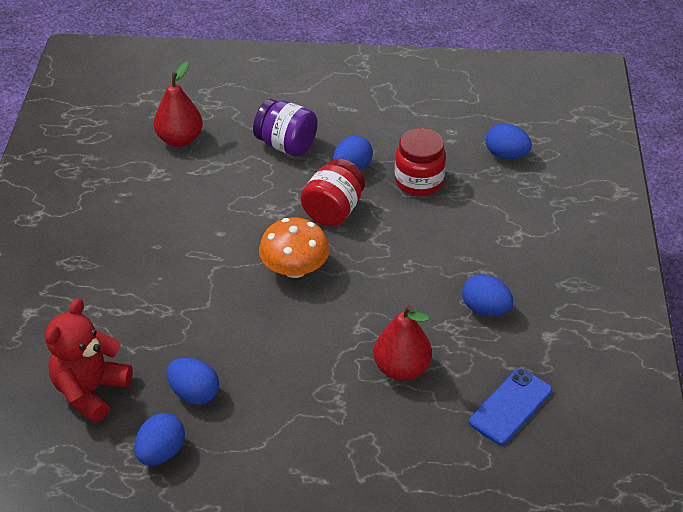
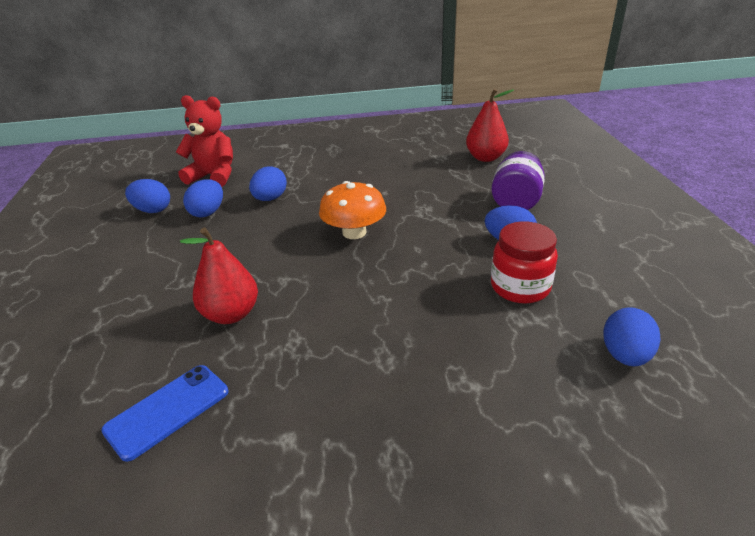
camera: 80 degrees right, 10 degrees down
red jar [300,158,365,226] -> none
blue egg [462,274,513,316] -> blue egg moved to [249,166,287,201]
blue phone [469,368,552,445] -> blue phone turned 75 degrees counterclockwise [101,365,228,462]

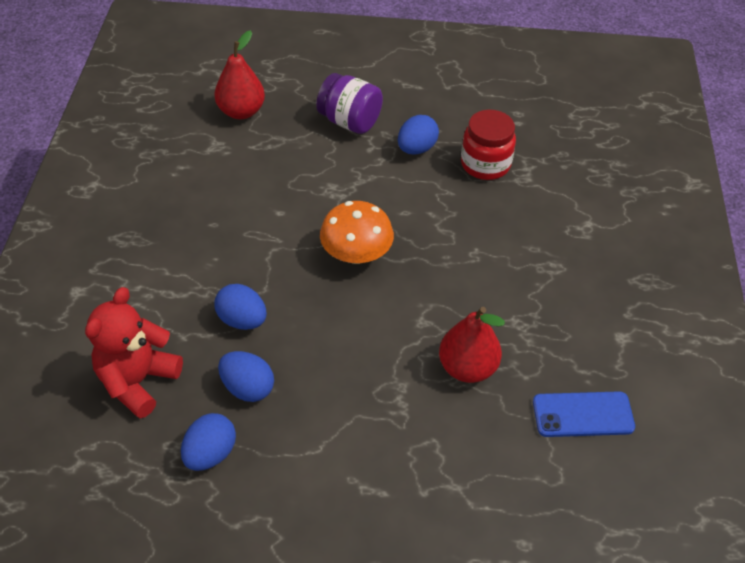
camera: 80 degrees left, 15 degrees up
blue phone [101,365,228,462] -> blue phone turned 60 degrees counterclockwise [533,391,635,437]
blue egg [603,307,661,366] -> none

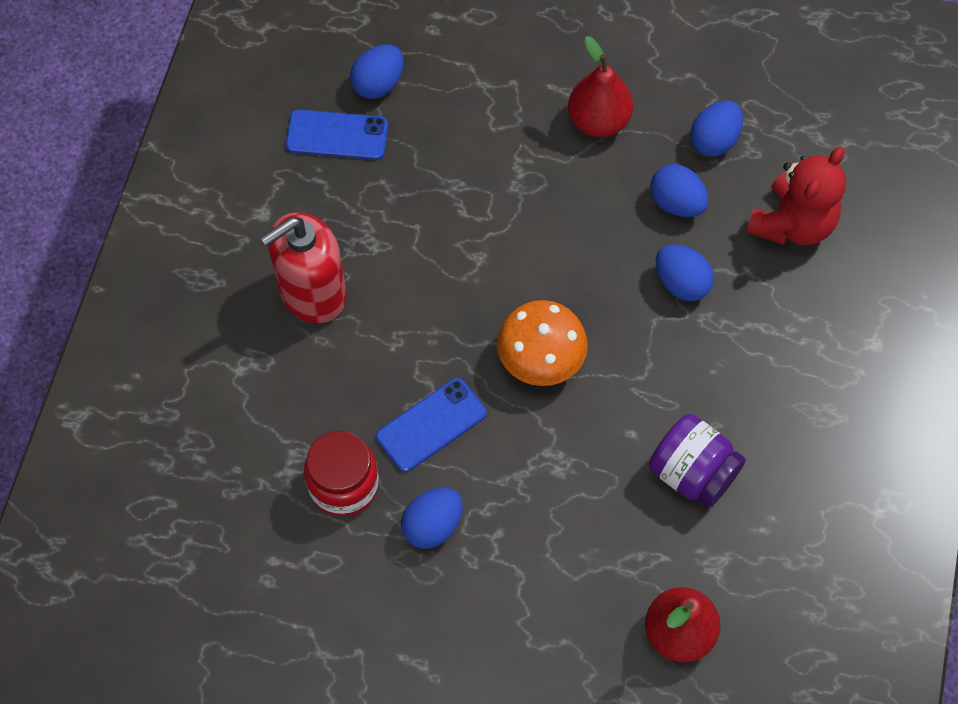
camera: 170 degrees left, 15 degrees up
purple jar [316,73,383,134] -> purple jar moved to [649,414,746,509]
red pear [439,307,505,383] -> red pear moved to [568,36,633,137]
none -> red soap dispenser [261,212,347,323]
none -> blue egg [350,44,404,99]
none -> blue phone [376,378,486,472]

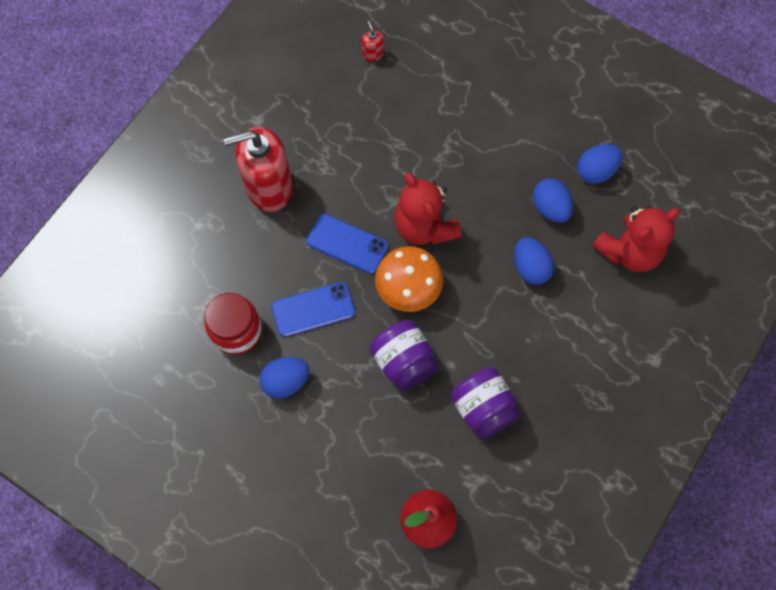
camera: 20 degrees right, 5 degrees up
blue phone [286,109,388,160] -> blue phone moved to [306,214,388,274]
blue egg [350,44,404,99] -> red soap dispenser [362,21,384,62]
red pear [568,36,633,137] -> none
none -> purple jar [370,320,439,392]
none -> red teddy bear [394,172,461,245]

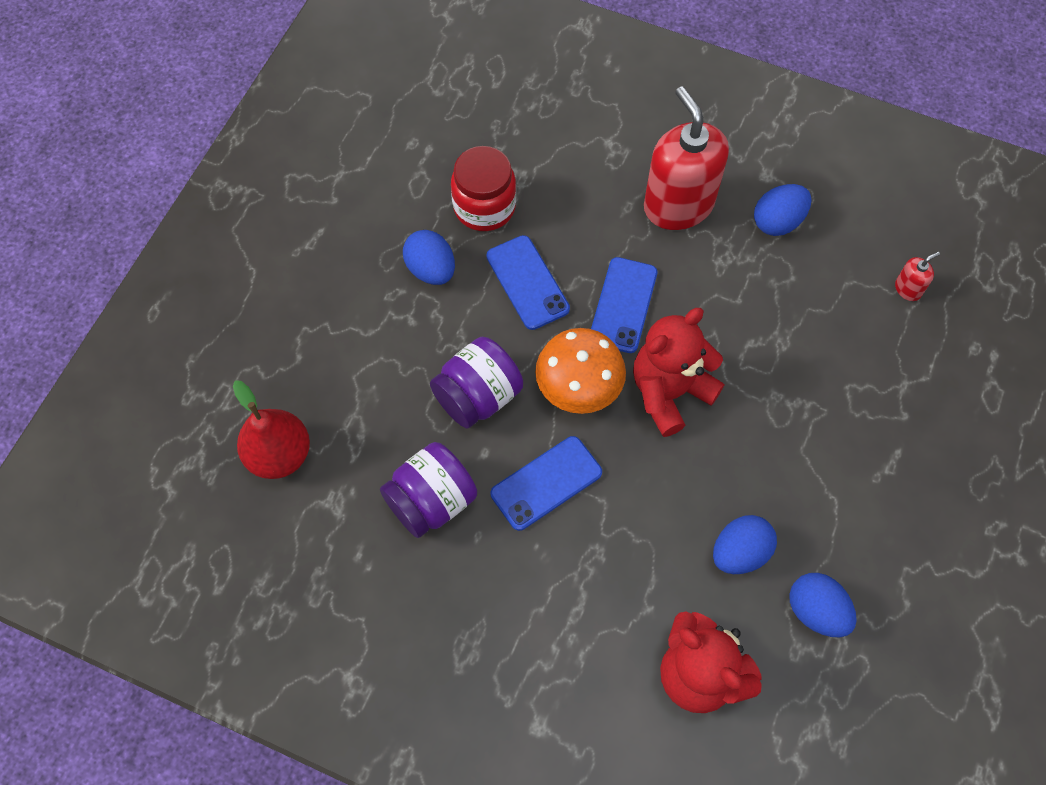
camera: 80 degrees right, 5 degrees down
blue egg [514,237,554,285] -> blue egg moved to [754,184,812,236]
none -> blue phone [491,436,602,531]

